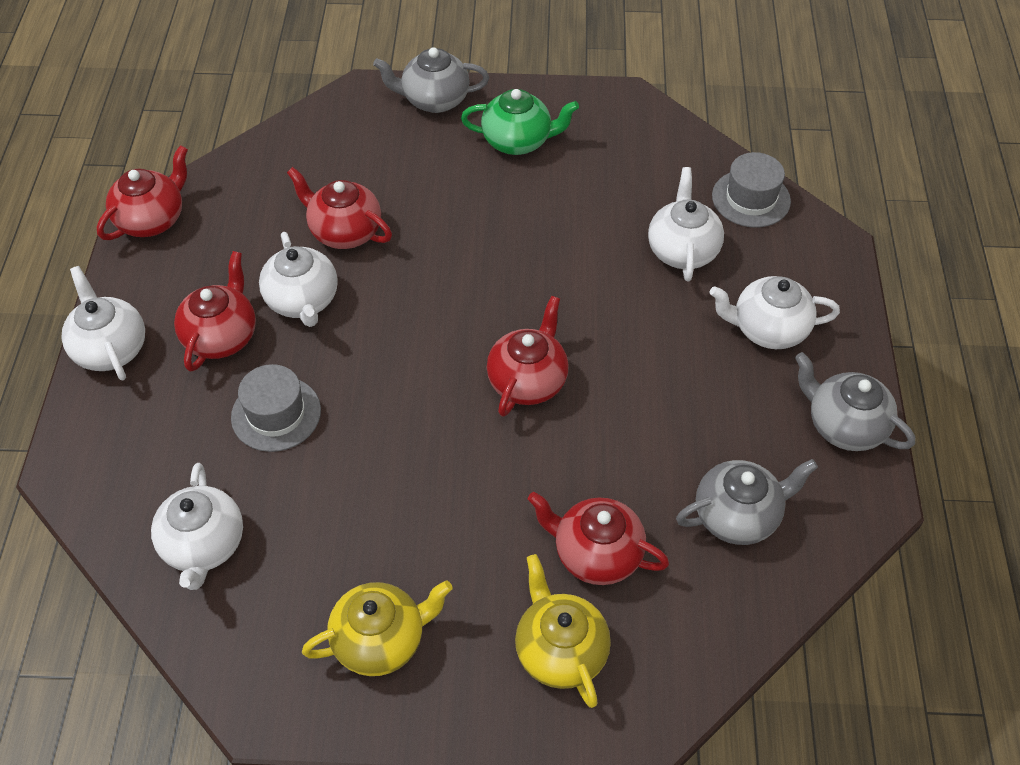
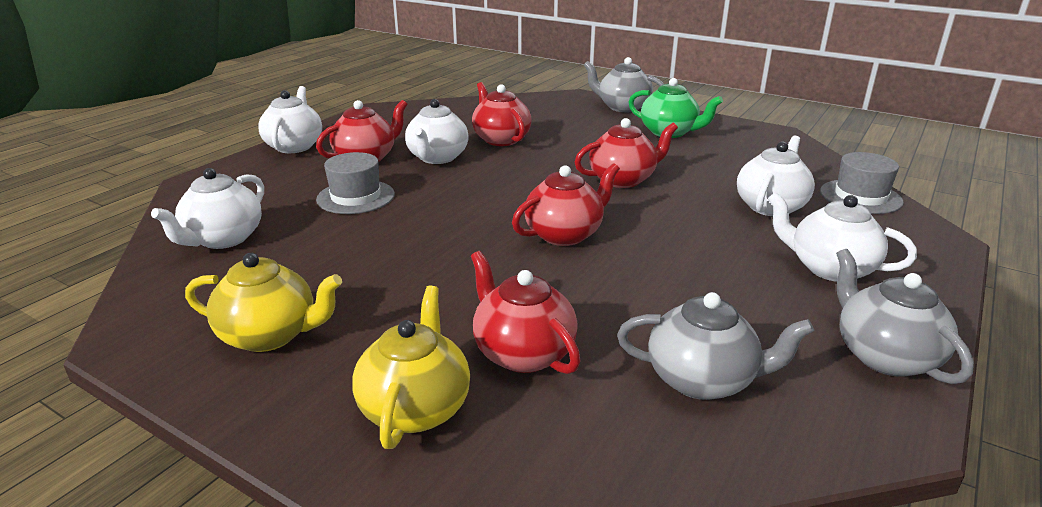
camera: 30 degrees right, 25 degrees down
red teapot [97,145,188,240] -> red teapot moved to [575,118,678,188]

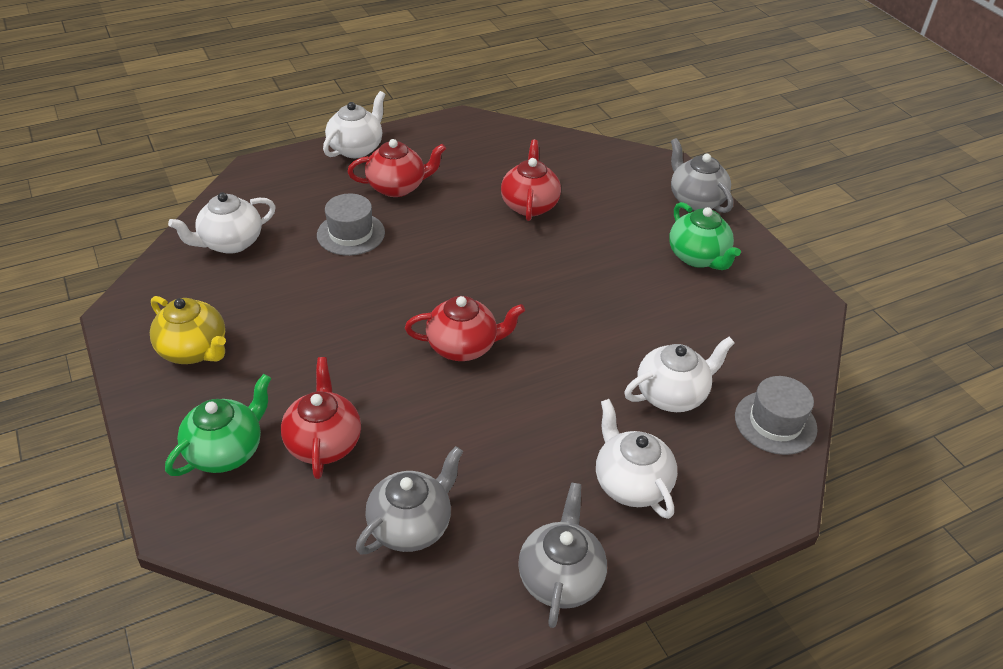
camera: 30 degrees right, 15 degrees up
yellow teapot [352,285,470,449] -> green teapot [165,374,271,476]
white teapot [405,99,469,164] -> none
red teapot [575,118,678,188] -> none
grey teapot [617,292,814,400] -> grey teapot turned 90 degrees counterclockwise [356,446,463,554]

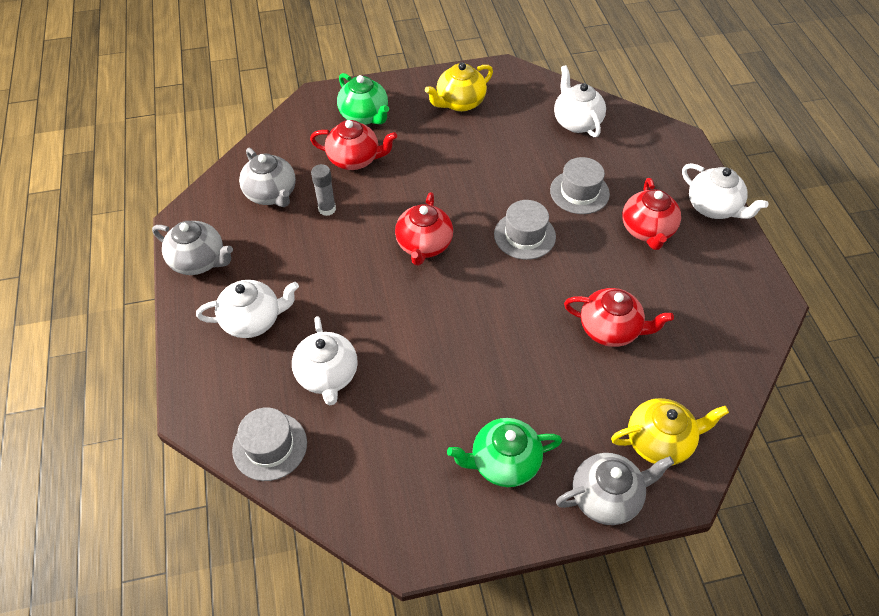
camera: 105 degrees right, 10 degrees up
none -> grey glue stick [311,164,336,216]
none -> grey hat [494,200,556,260]
none -> yellow teapot [611,398,729,466]

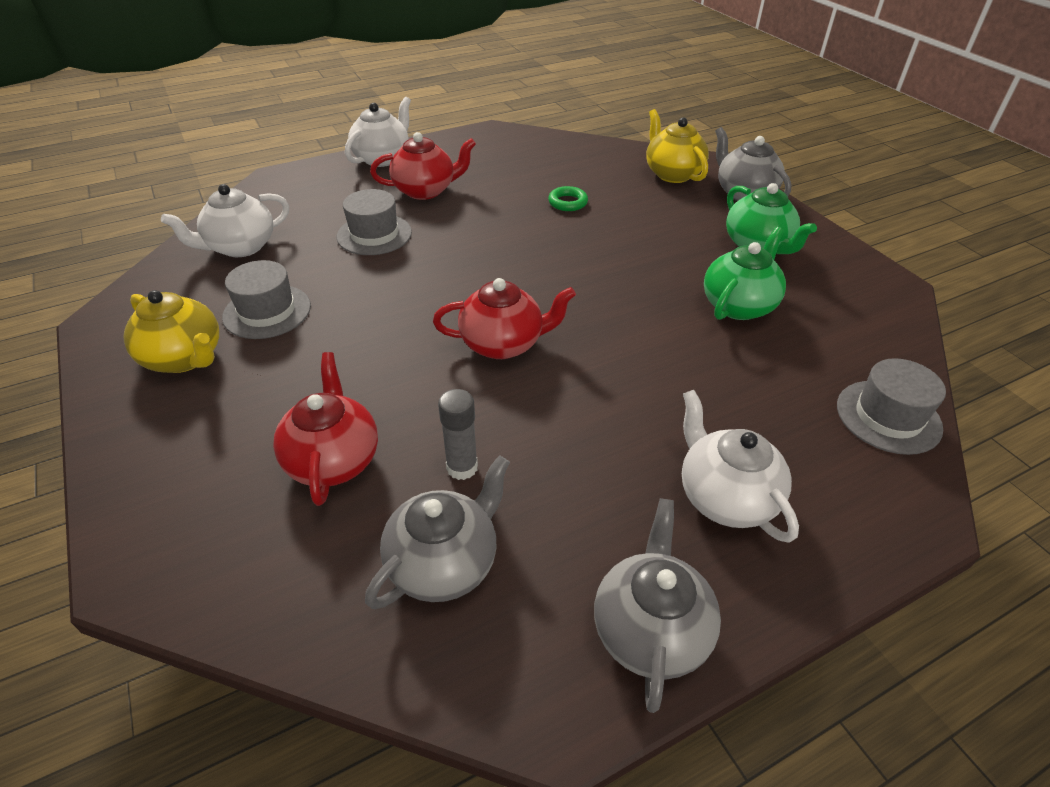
camera: 105 degrees left, 10 degrees down
white teapot [292,316,358,405] -> none
green teapot [337,73,389,125] -> green teapot moved to [704,227,786,320]
grey hat [494,200,556,260] -> grey hat moved to [222,260,311,339]
red teapot [564,288,674,347] -> green ring [548,186,588,211]

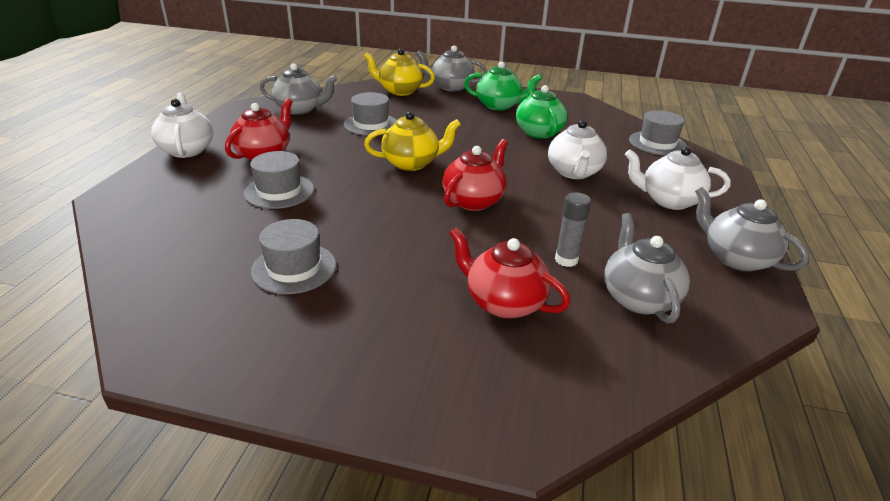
camera: 50 degrees left, 10 degrees down
yellow teapot [124,290,219,373] -> yellow teapot moved to [364,111,461,171]
white teapot [161,184,289,257] -> white teapot moved to [548,120,607,179]
green ring [548,186,588,211] -> grey hat [344,92,397,136]
none -> grey teapot [260,63,338,115]

